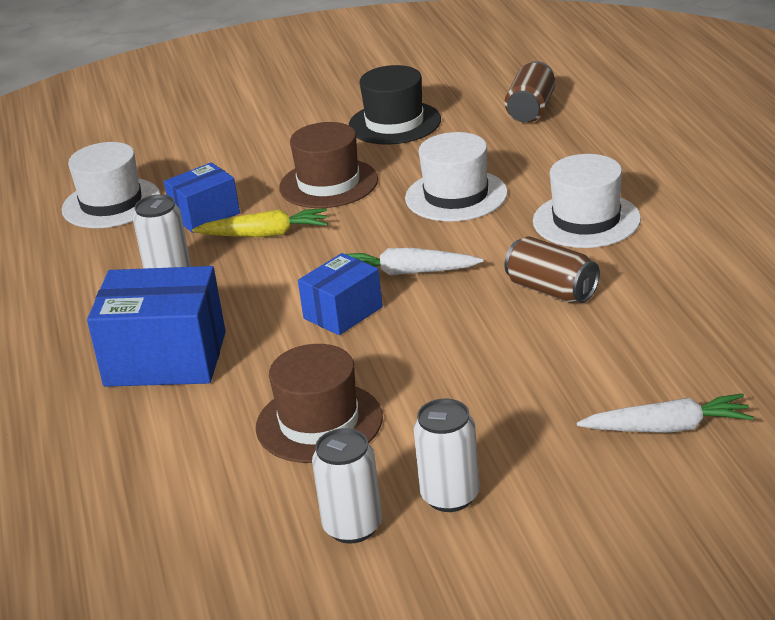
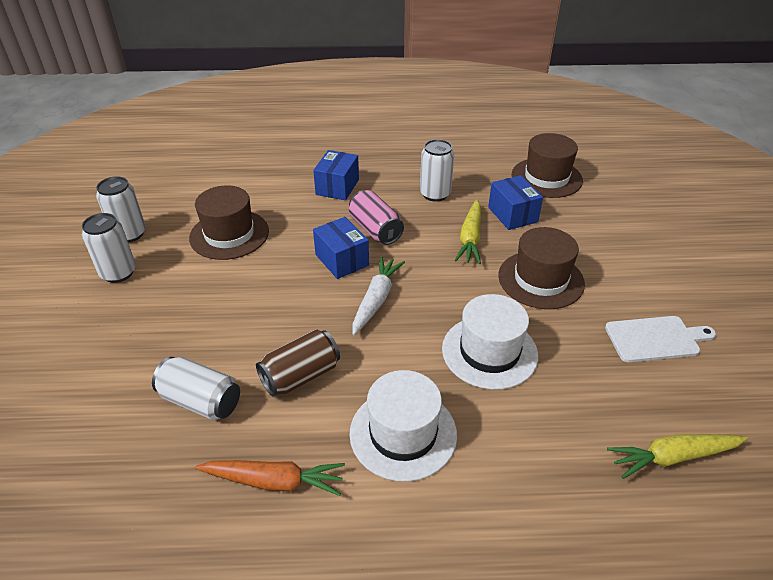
camera: 100 degrees right, 10 degrees up
white hat [62,142,160,228] -> brown hat [512,133,583,198]
blue box [87,266,226,387] -> blue box [313,150,359,200], size x0.59
black hat [349,65,441,145] -> white cutting board [605,316,716,362]
brown can [504,61,555,123] -> yellow carrot [607,434,748,479]
white carrot [577,393,754,433] -> none
none -> white can [152,357,240,420]
none -> orange carrot [195,460,345,496]
none -> pink can [349,190,404,245]

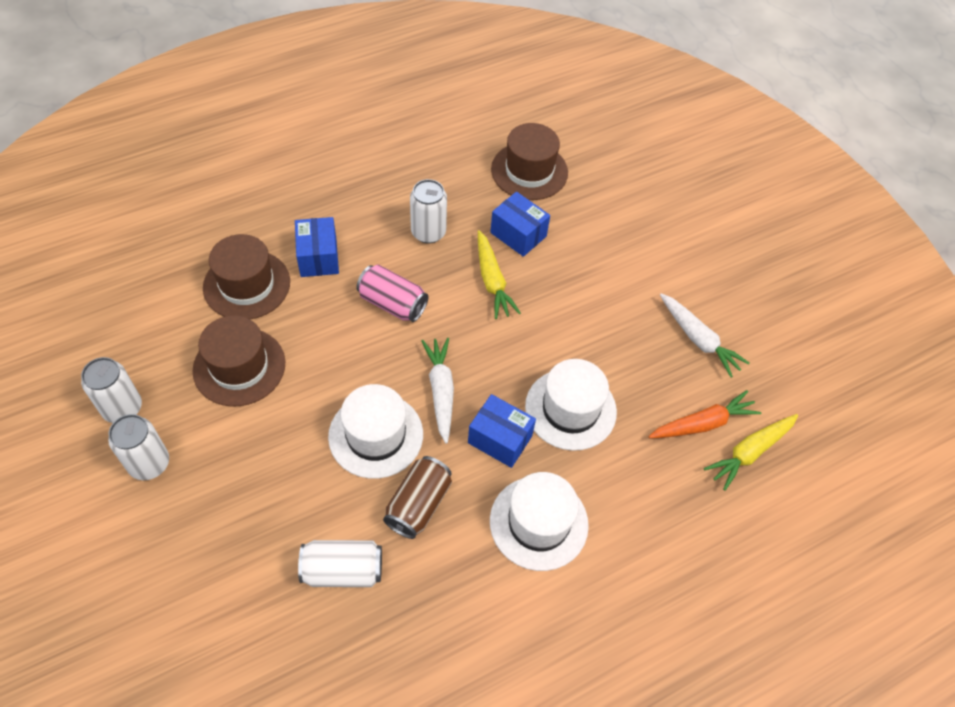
camera: 30 degrees left, 15 degrees up
orange carrot [195,460,345,496] -> orange carrot moved to [648,390,761,438]
blue box [313,217,369,279] -> blue box moved to [468,394,536,468]
brown hat [498,227,585,309] -> brown hat moved to [203,234,290,320]
white cutting board [605,316,716,362] -> white carrot [660,293,750,378]
none -> white hat [328,384,423,479]

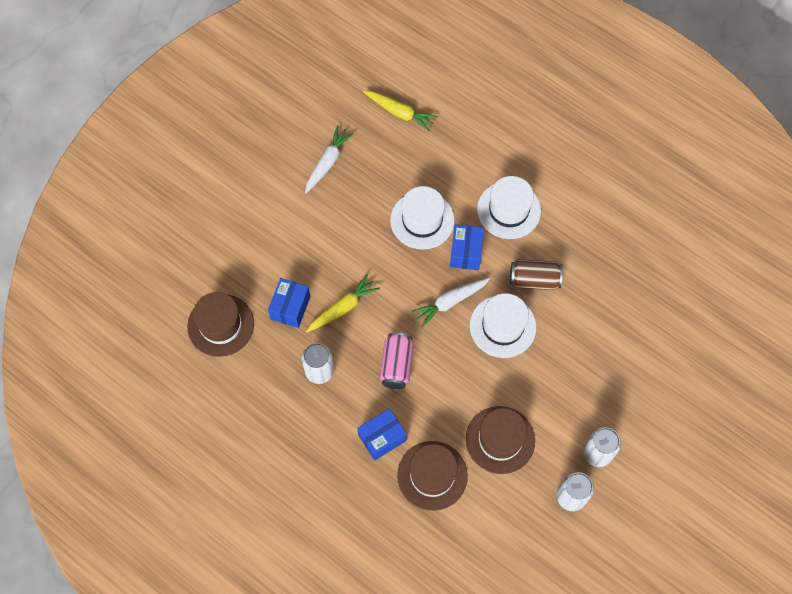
camera: 110 degrees left, 10 degrees up
white can [298,540,382,587] -> none
orange carrot [648,390,761,438] -> none

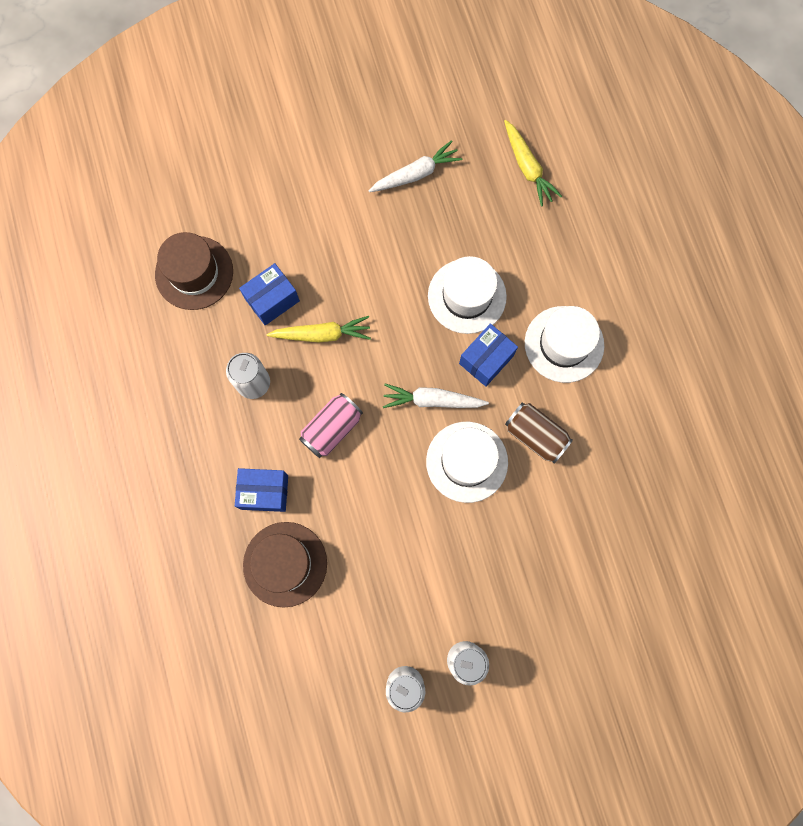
camera: 35 degrees right, 10 degrees up
brown hat [466,406,535,474] -> none

